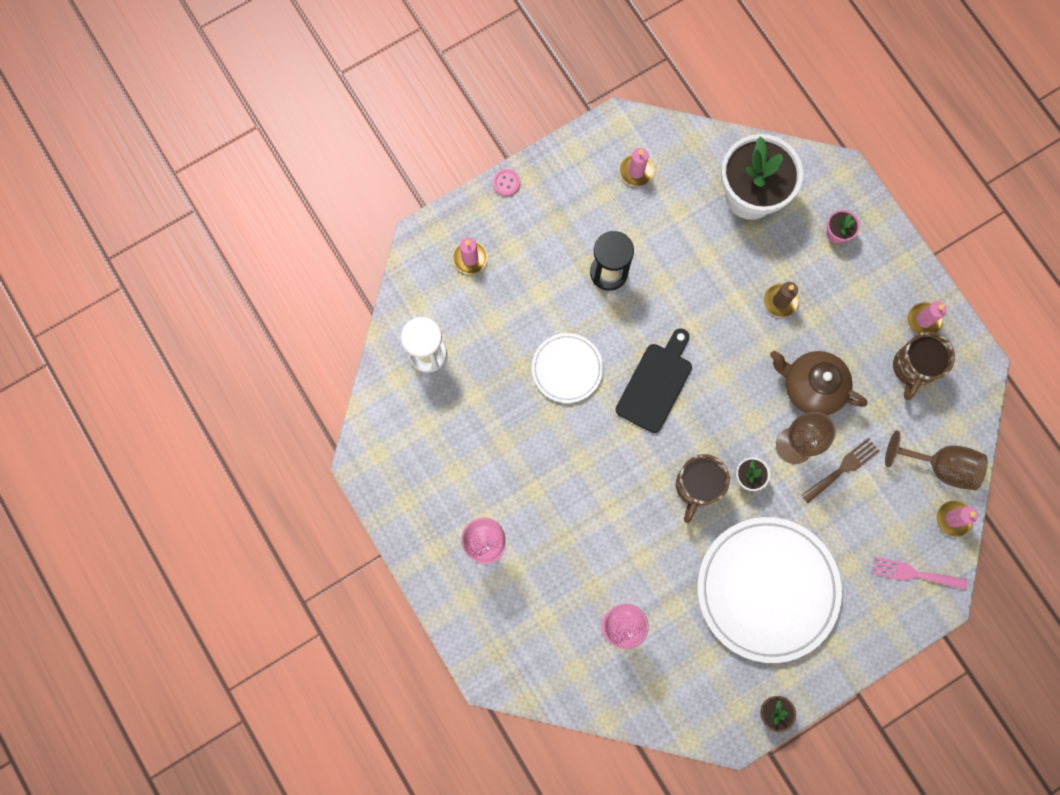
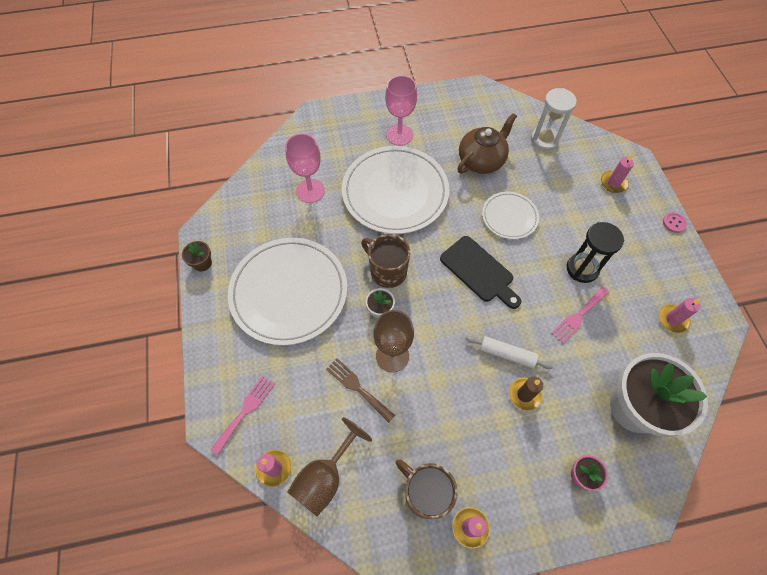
camera: 110 degrees right, 15 degrees down
brown teapot [770,351,867,415] -> brown teapot moved to [457,113,517,174]
brown fork [801,438,879,503] -> brown fork turned 150 degrees clockwise [326,358,395,423]
none -> white plate [342,146,449,234]
none -> white rolling pin [466,336,553,369]
none -> pink fork [551,286,609,343]

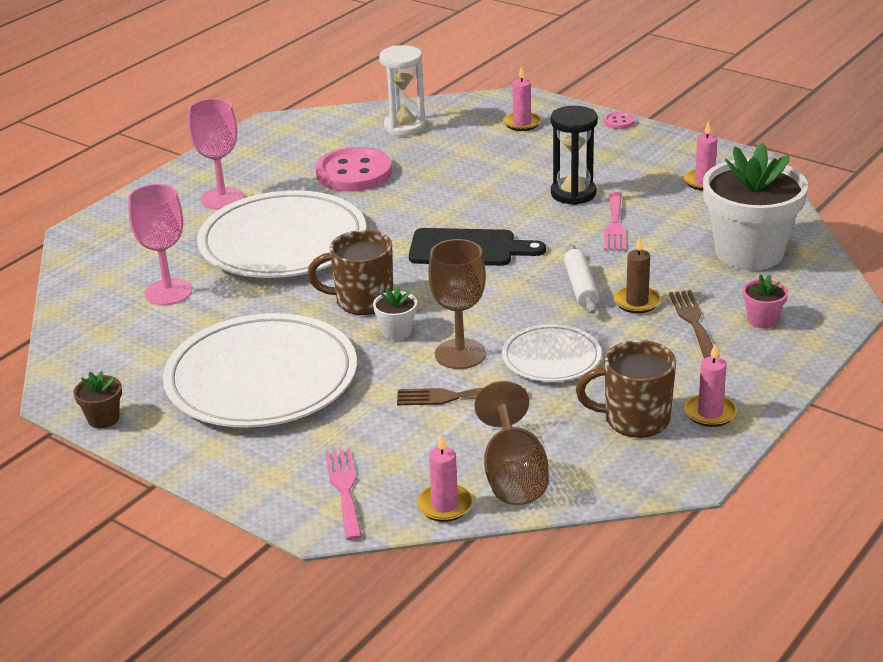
camera: 40 degrees left, 30 degrees down
brown teapot [457,113,517,174] -> pink button [316,147,392,191]
white rolling pin [466,336,553,369] -> white rolling pin turned 75 degrees counterclockwise [564,244,599,314]
white plate [482,192,539,239] -> white plate moved to [502,324,601,382]
none -> brown fork [669,290,713,358]

